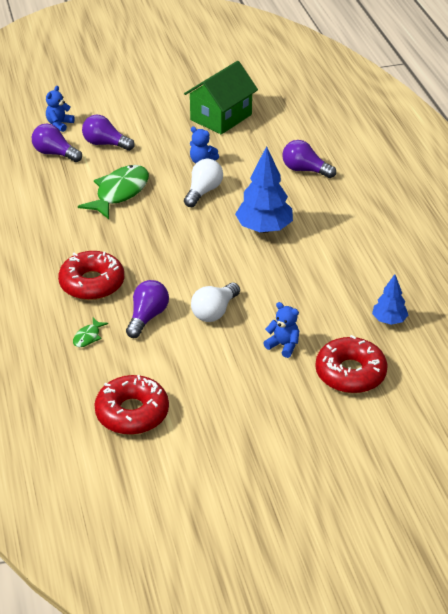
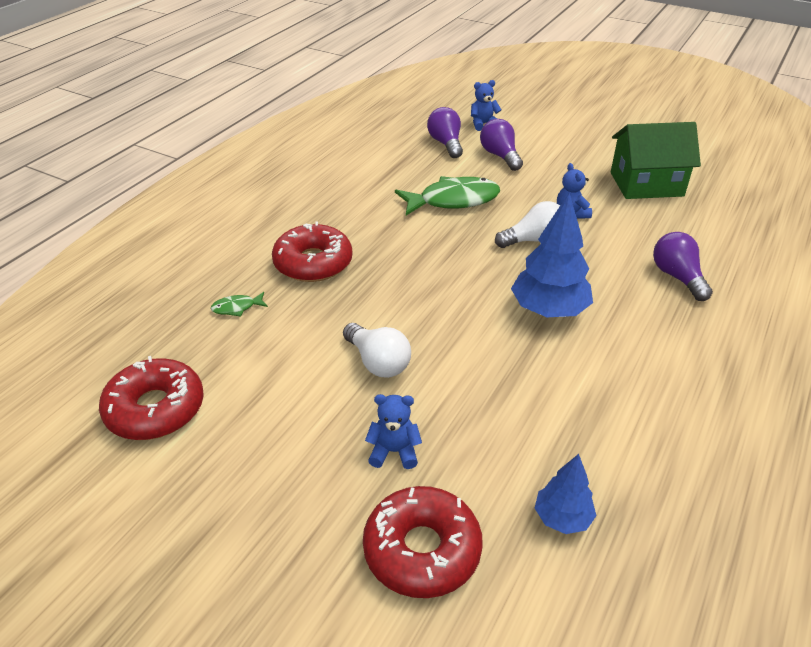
camera: 45 degrees right, 0 degrees up
purple light bulb [126,280,169,338] -> none
white light bulb [191,283,240,322] -> white light bulb turned 120 degrees counterclockwise [343,323,411,378]
blue teddy bear [263,302,299,358] -> blue teddy bear turned 75 degrees counterclockwise [365,394,422,469]

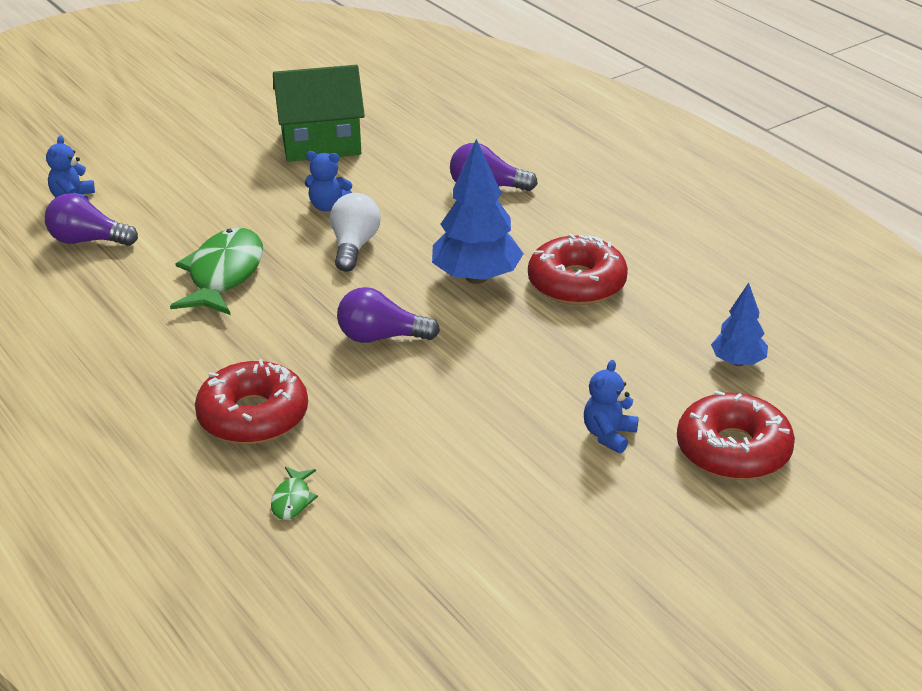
camera: 65 degrees left, 5 degrees down
red donut [99,356,204,440] -> red donut moved to [528,234,628,305]
white light bulb [343,323,411,378] -> none
purple light bulb [480,119,523,171] -> purple light bulb moved to [337,287,440,343]
green house [611,122,701,199] -> green house turned 60 degrees clockwise [273,65,365,162]

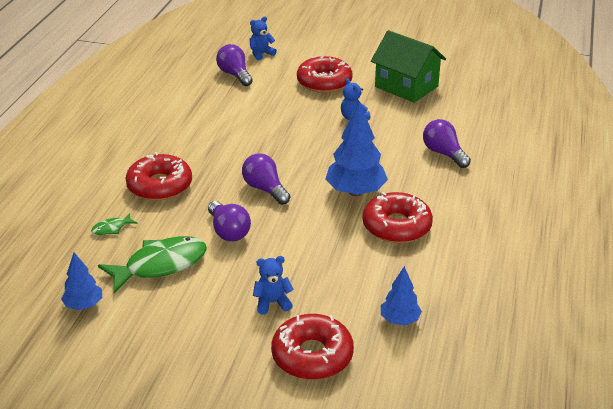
camera: 50 degrees right, 0 degrees up
green fish [170,228,263,315] -> green fish moved to [98,236,207,293]
white light bulb [330,193,381,272] -> none
none -> blue tree [61,252,102,310]
none -> purple light bulb [208,201,251,241]
none -> red donut [297,56,353,93]

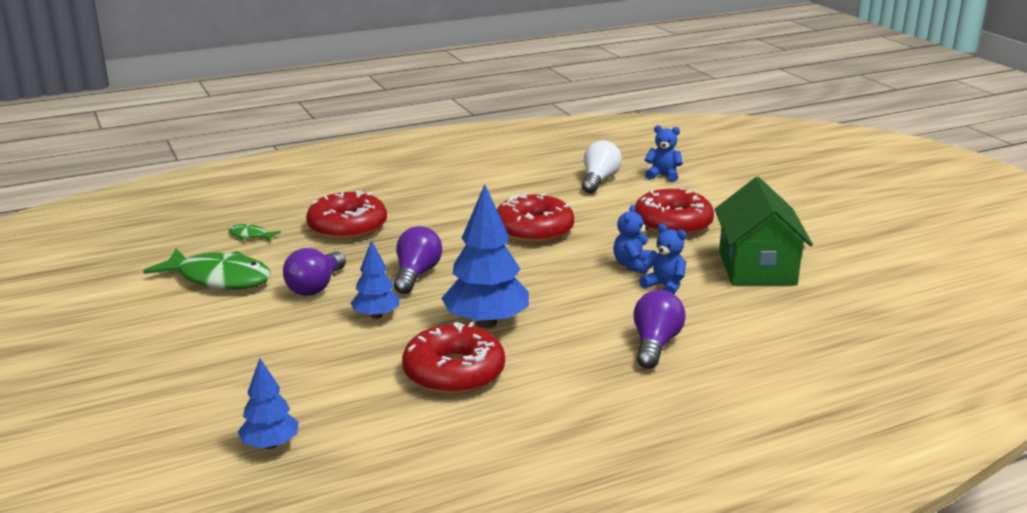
camera: 50 degrees right, 10 degrees down
blue tree [61,252,102,310] -> blue tree moved to [351,240,400,319]
purple light bulb [216,44,253,86] -> white light bulb [582,140,622,193]
blue teddy bear [253,256,294,315] -> blue teddy bear moved to [639,224,687,294]
red donut [271,314,354,380] -> red donut moved to [497,193,574,243]

